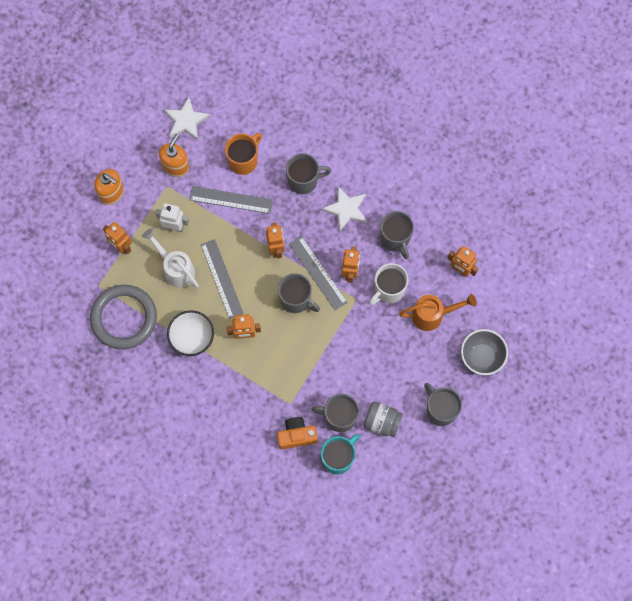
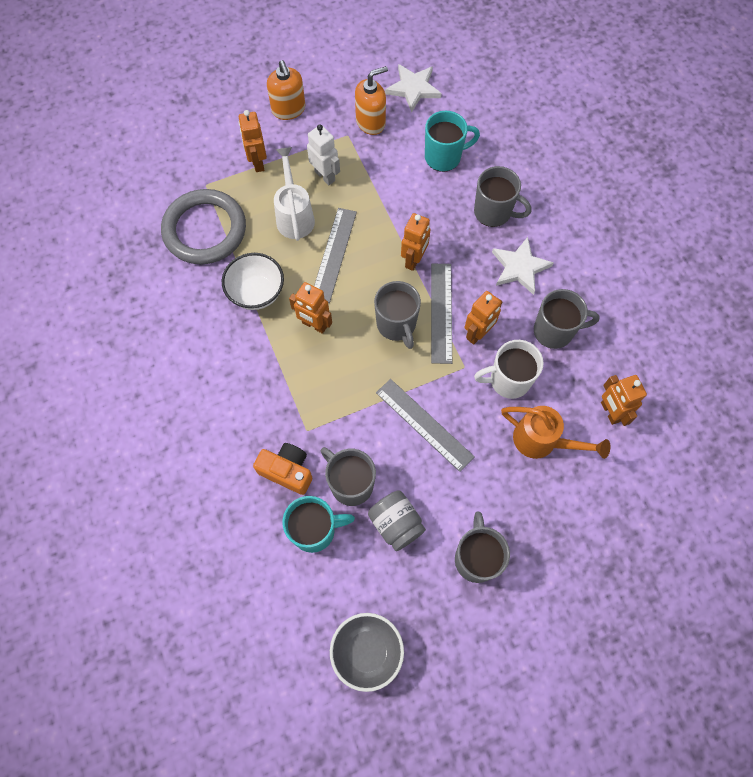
camera: 35 degrees right, 5 degrees down
grey ruler [189,186,273,214] -> grey ruler moved to [376,379,475,472]
orange mug [225,133,262,175] -> turquoise mug [425,111,480,172]
grey mug [380,211,414,259] -> grey mug turned 105 degrees counterclockwise [534,289,599,349]
grey bowl [461,329,508,375] -> grey bowl moved to [330,613,404,692]

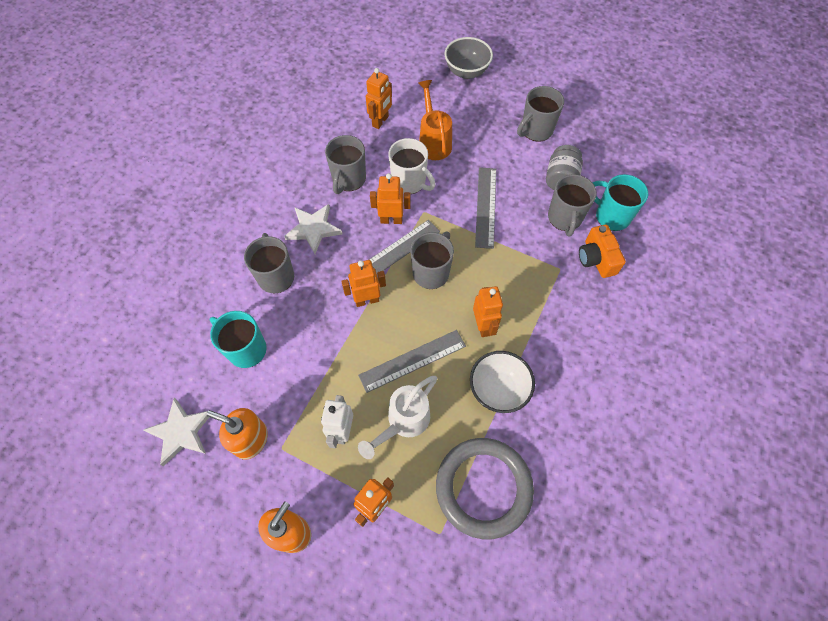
camera: 130 degrees left, 5 degrees down
grey bowl [330,613,404,692] -> grey bowl moved to [445,37,493,79]
grey mug [534,289,599,349] -> grey mug turned 120 degrees counterclockwise [325,135,366,194]

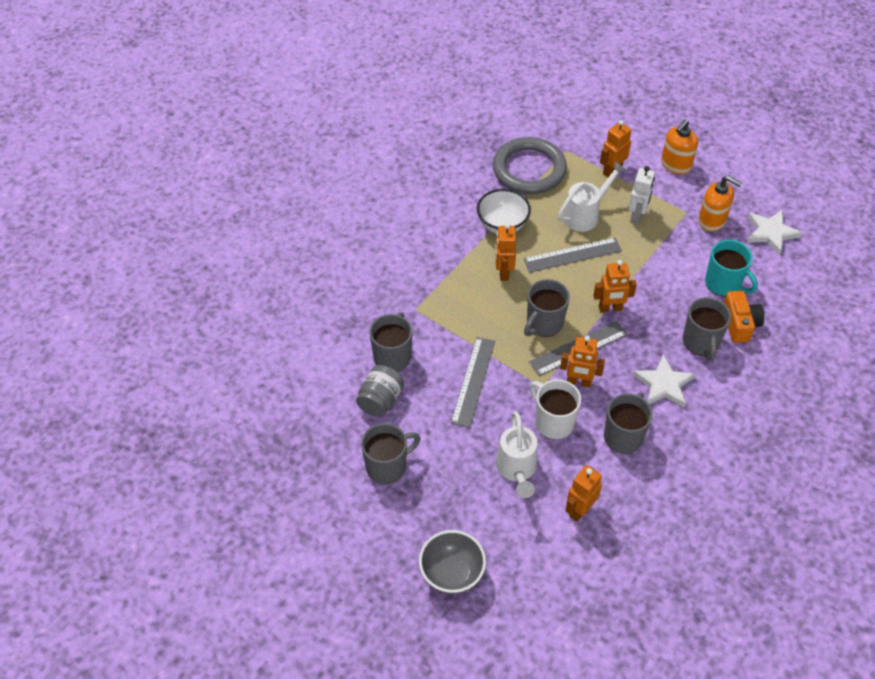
camera: 170 degrees left, 10 degrees down
orange watering can [418,80,452,160] -> white watering can [496,411,537,498]
orange camera [579,225,626,278] -> orange camera moved to [724,291,764,343]
turquoise mug [593,174,648,231] -> none

